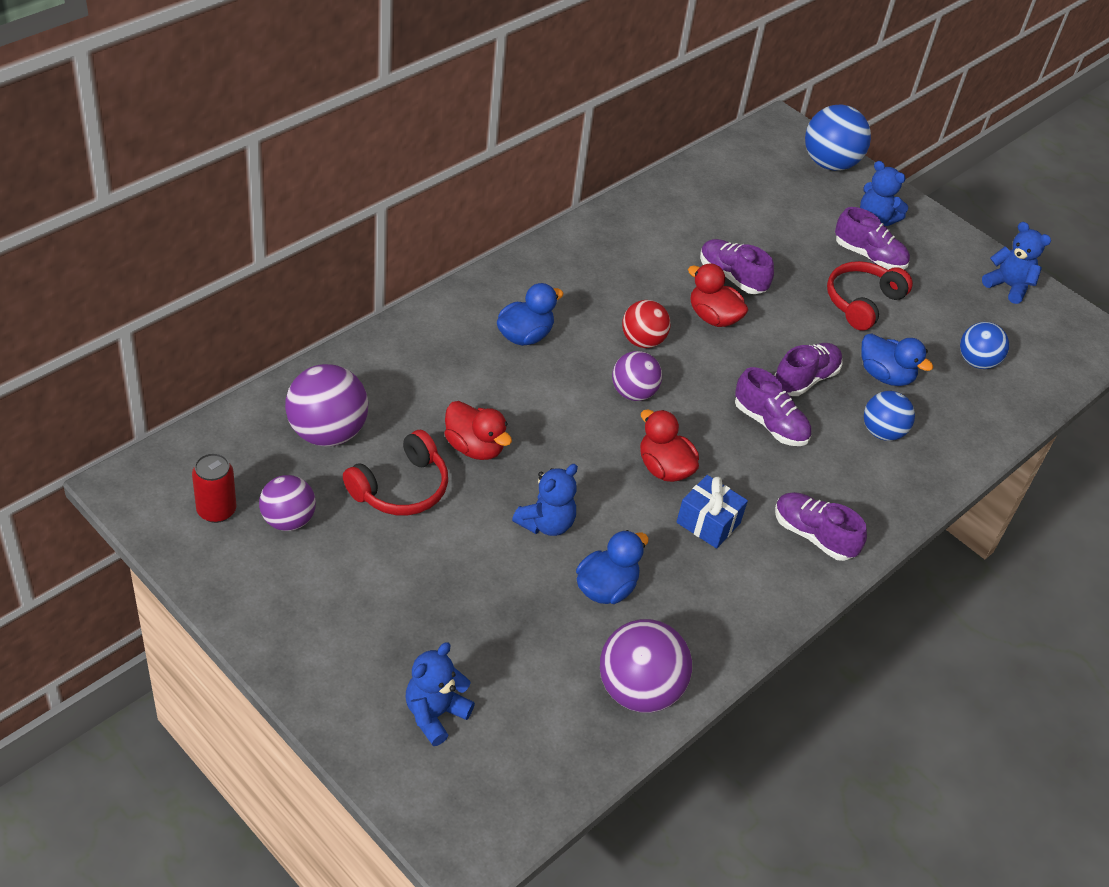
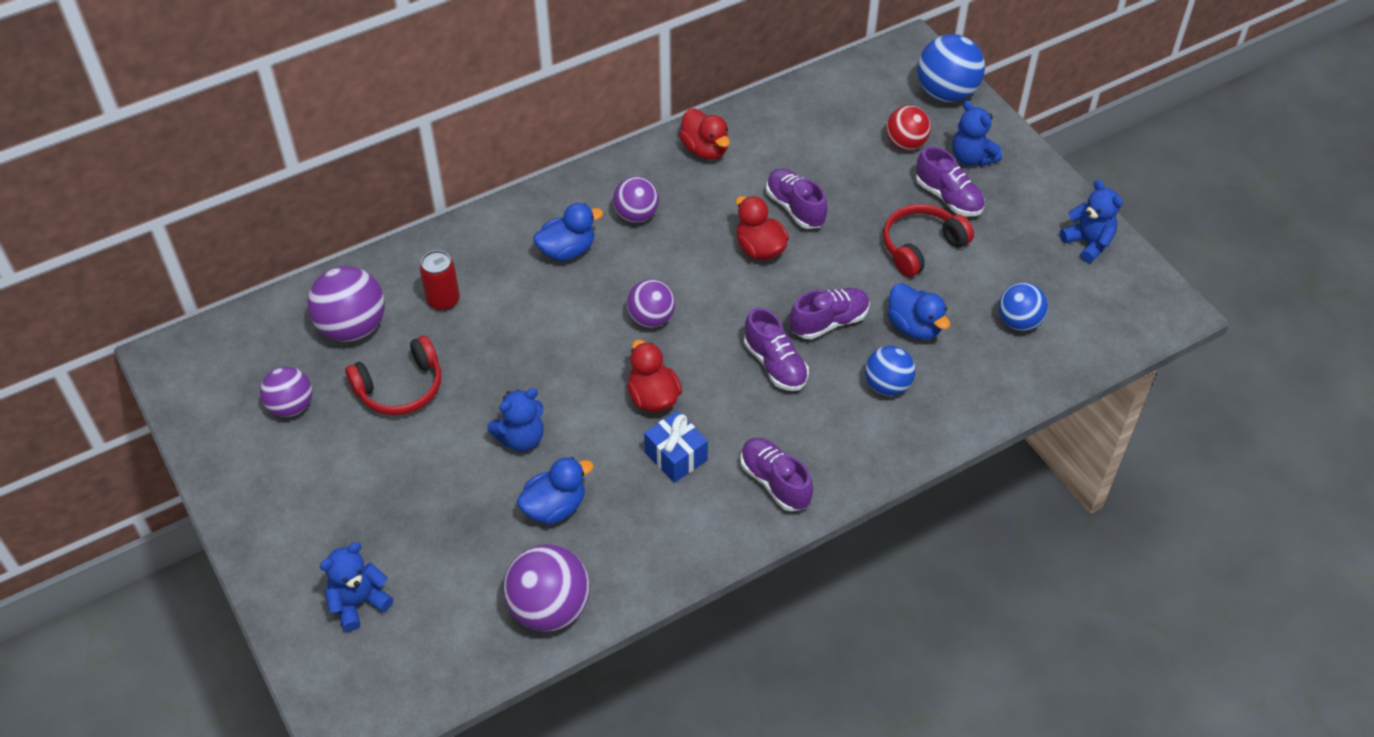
camera: 20 degrees right, 5 degrees up
red can [192,453,237,523] -> red can moved to [420,250,460,311]
red duck [444,401,512,460] -> red duck moved to [679,108,730,160]
red ball [622,300,671,348] -> red ball moved to [886,105,931,150]
none -> purple ball [613,177,659,223]

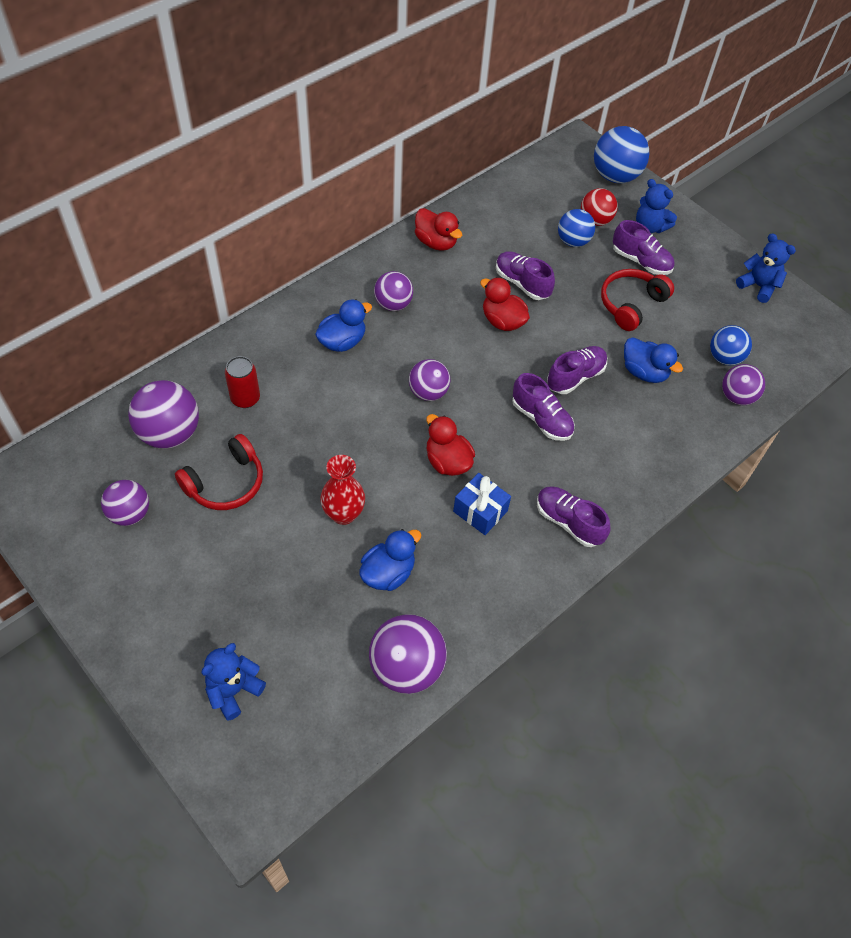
camera: 15 degrees left, 5 degrees up
blue teddy bear [487,388,544,451] -> red vase [320,455,365,525]
blue ball [865,346,916,396] -> blue ball moved to [558,209,595,247]
none -> purple ball [722,364,765,405]

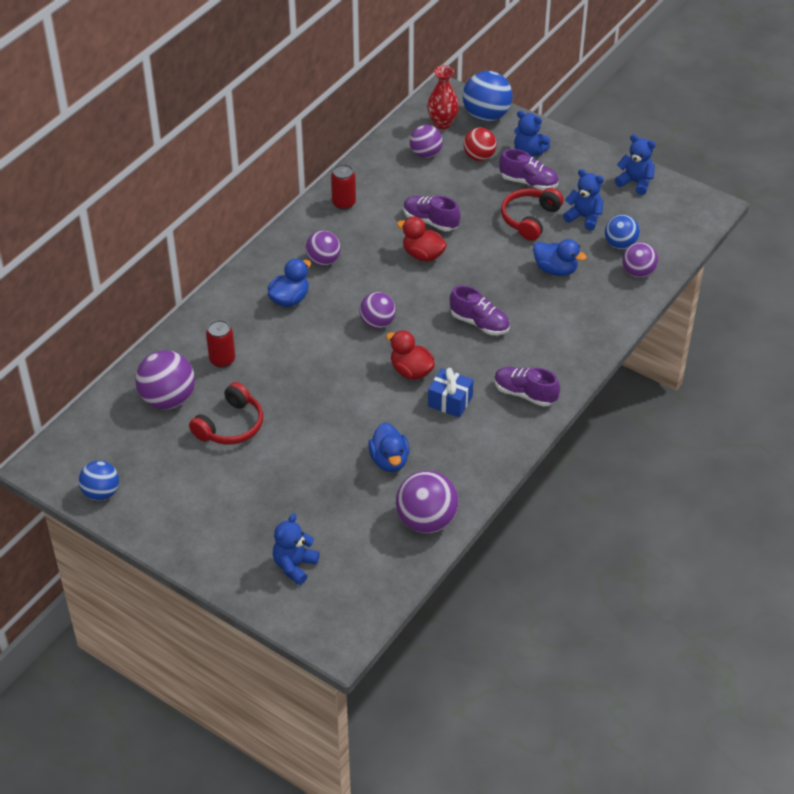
camera: 10 degrees left, 10 degrees down
purple ball [101,480,149,526] -> purple ball moved to [410,125,443,158]
red vase [320,455,365,525] -> red vase moved to [427,65,459,129]
blue duck [359,529,421,591] -> blue duck turned 135 degrees clockwise [368,422,409,472]
red duck [415,208,462,251] -> red can [331,164,356,210]
purple shoe [547,346,607,394] -> none
blue ball [558,209,595,247] -> blue ball moved to [79,461,119,501]
none -> blue teddy bear [563,169,604,231]

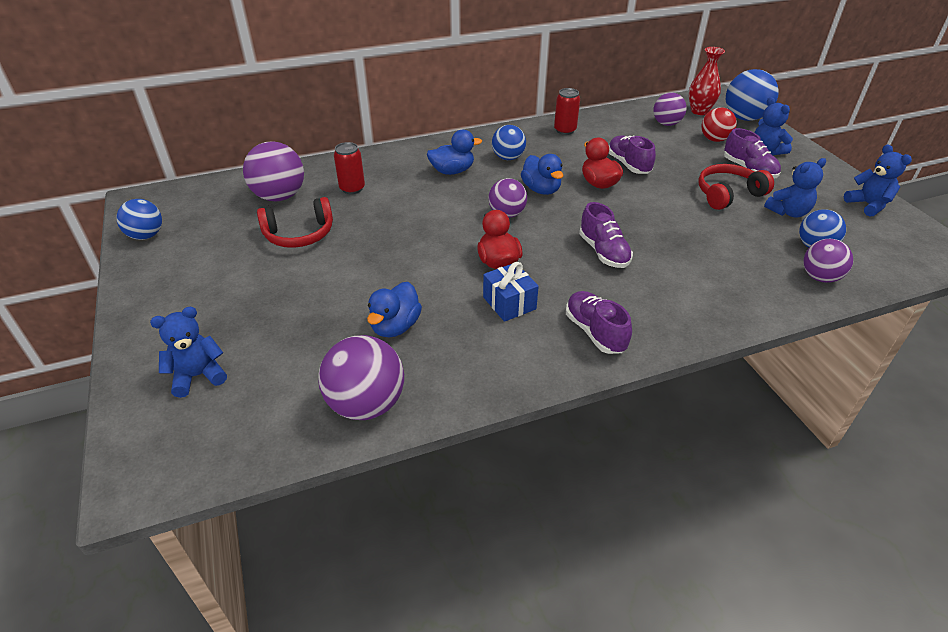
camera: 35 degrees right, 5 degrees down
purple ball [305,231,341,266] -> blue ball [492,125,526,160]
blue duck [533,239,587,276] -> blue duck moved to [521,154,563,195]
blue teddy bear [563,169,604,231] -> blue teddy bear turned 90 degrees clockwise [764,158,826,217]

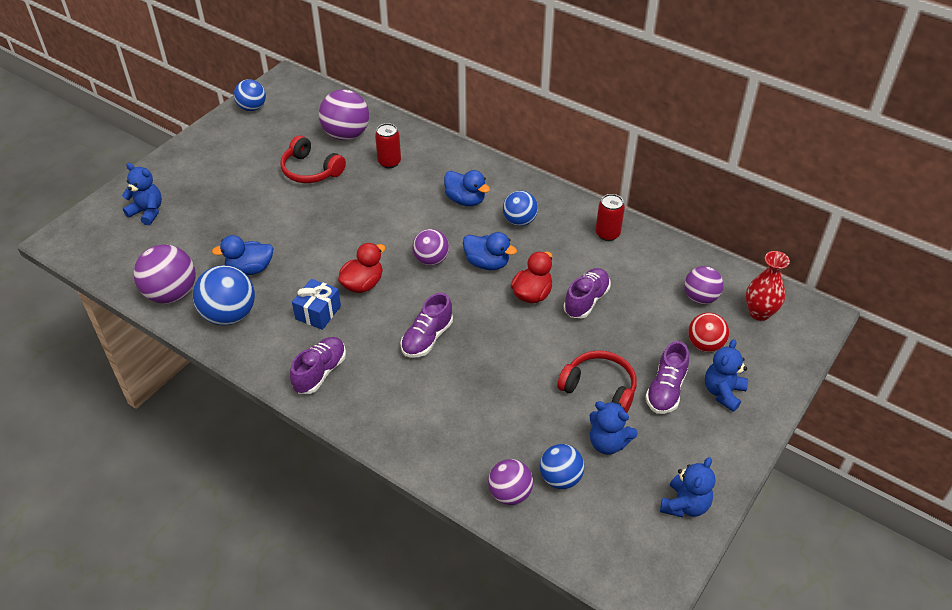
camera: 55 degrees right, 5 degrees up
blue duck [521,154,563,195] -> blue duck turned 90 degrees counterclockwise [463,232,517,270]
blue ball [726,69,779,121] -> blue ball moved to [193,265,255,326]

